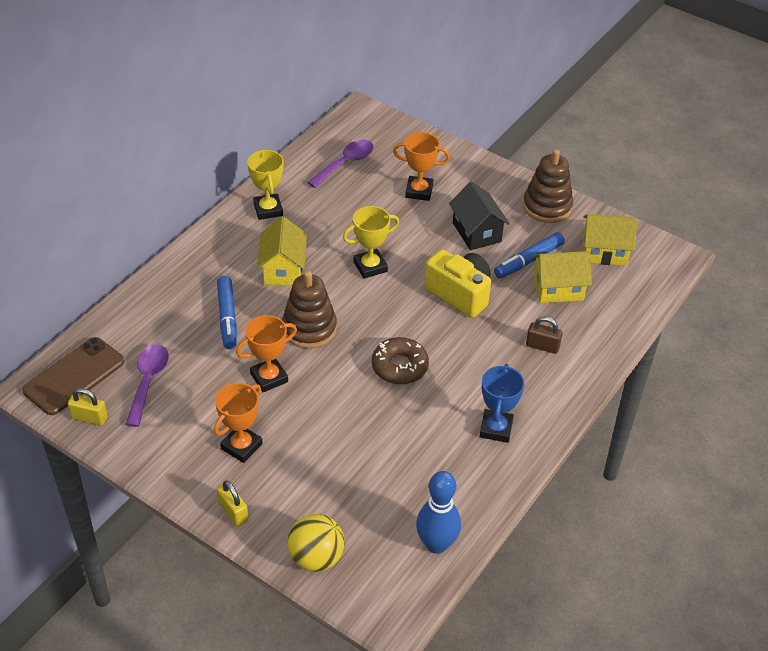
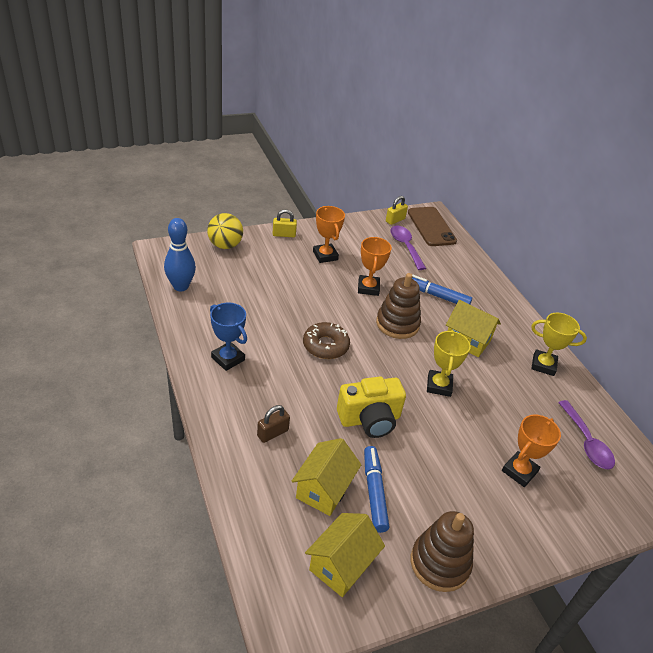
camera: 120 degrees right, 5 degrees down
purple spoon [125,344,169,427] -> purple spoon turned 150 degrees counterclockwise [390,226,426,270]
black house [449,181,510,250] -> none

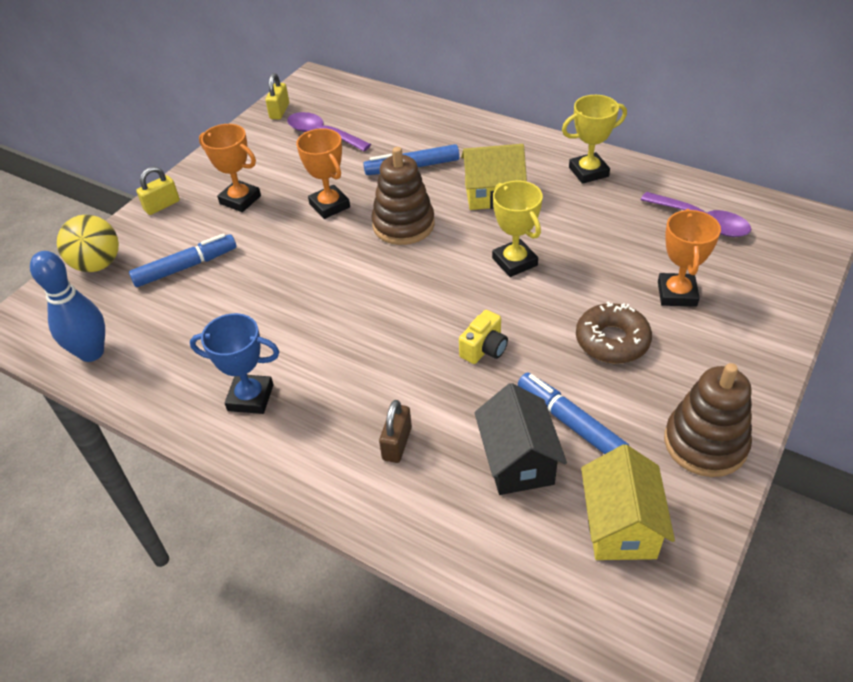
camera: 30 degrees left, 5 degrees up
yellow house [292,438,361,516] -> black house [474,383,567,495]
brown donut [303,322,350,359] -> brown donut moved to [576,301,652,364]
yellow camera [337,376,406,438] -> yellow camera [459,310,508,364], size x0.55
brown phone [408,207,457,246] -> none
none -> blue marker [129,233,236,287]

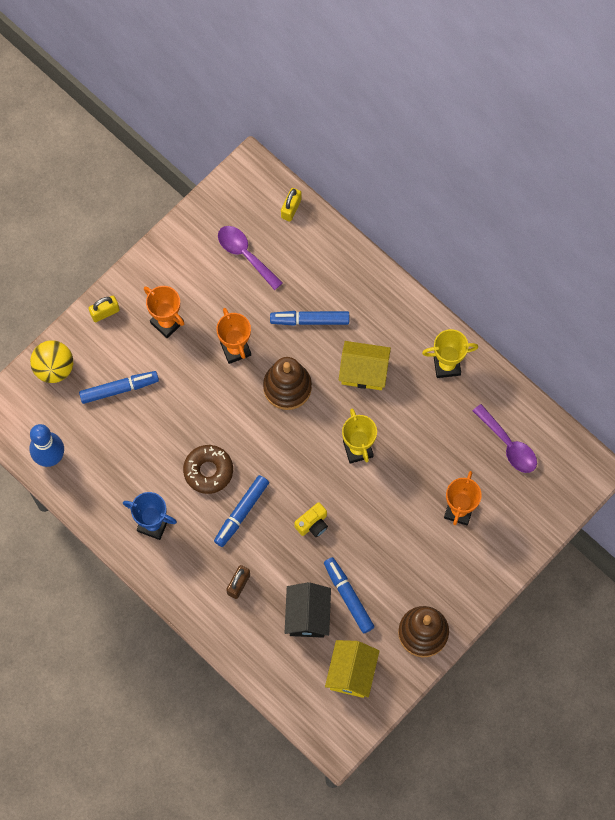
camera: 10 degrees right, 25 degrees up
yellow padlock [265,73,289,120] -> yellow padlock moved to [281,188,301,221]
brown donut [576,301,652,364] -> brown donut moved to [183,445,233,494]
none -> blue marker [214,475,269,547]

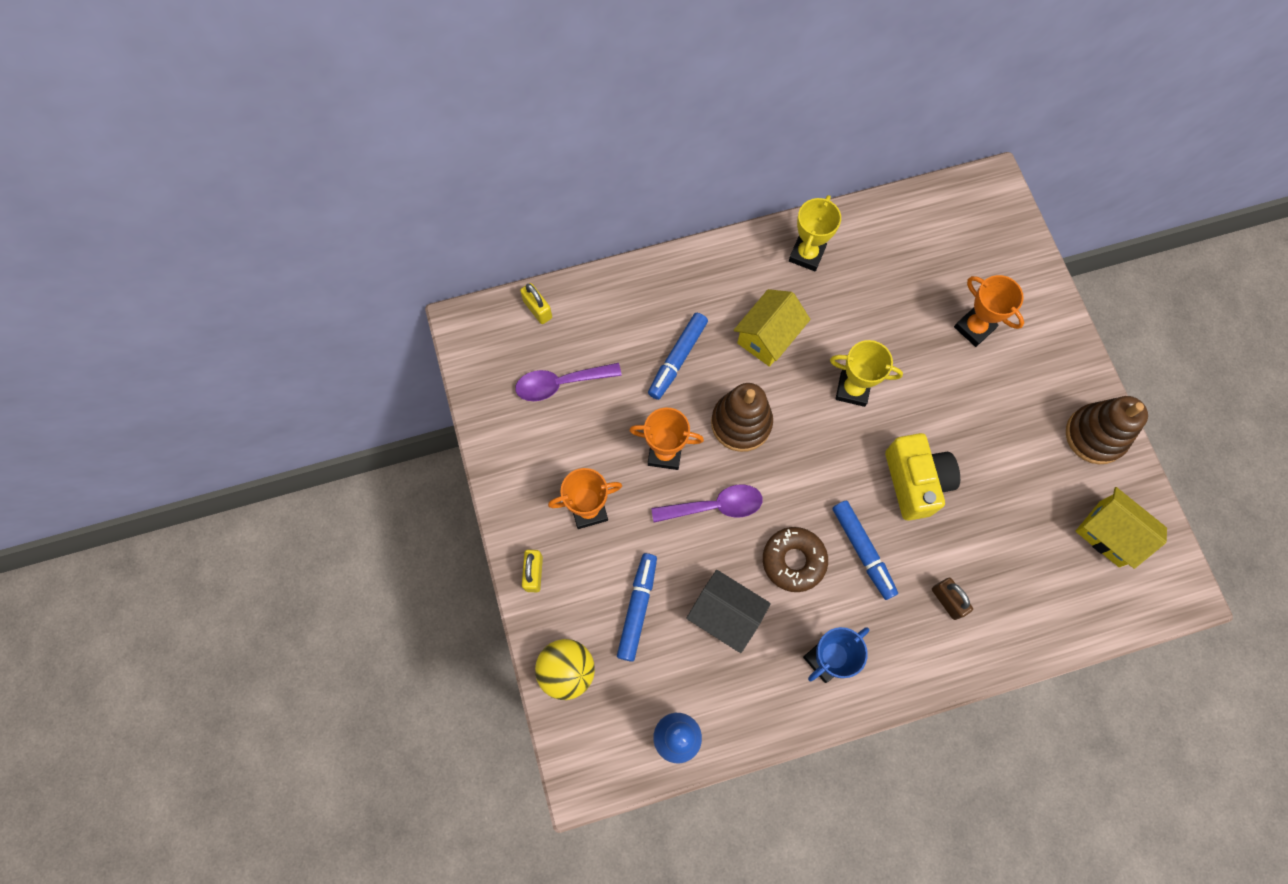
camera: 60 degrees left, 0 degrees up
black house [285,582,331,638] -> black house moved to [686,570,771,653]
yellow camera [294,502,328,537] -> yellow camera [885,433,960,521], size x1.82
blue marker [324,557,374,633] -> none
purple spoon [473,404,537,473] -> purple spoon moved to [651,484,763,523]

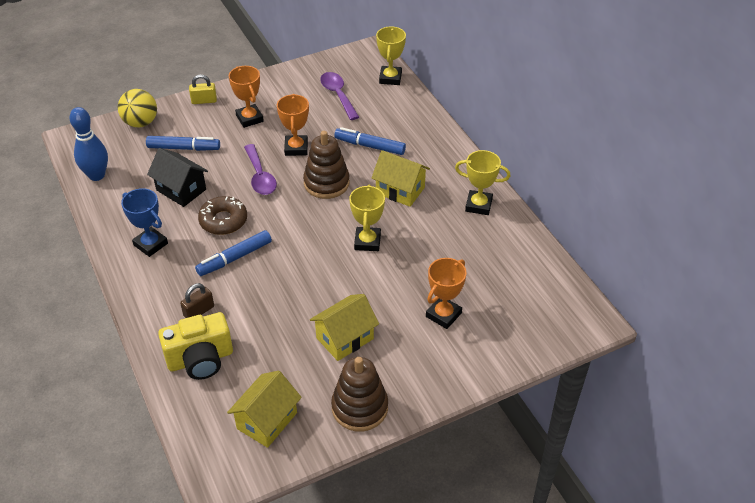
camera: 80 degrees right, 25 degrees down
yellow padlock [520,283,552,324] -> yellow trophy [376,26,406,85]
black house [686,570,771,653] -> black house turned 75 degrees counterclockwise [147,148,208,207]
yellow camera [885,433,960,521] -> yellow camera moved to [158,312,233,380]
none -> yellow house [310,294,379,361]

